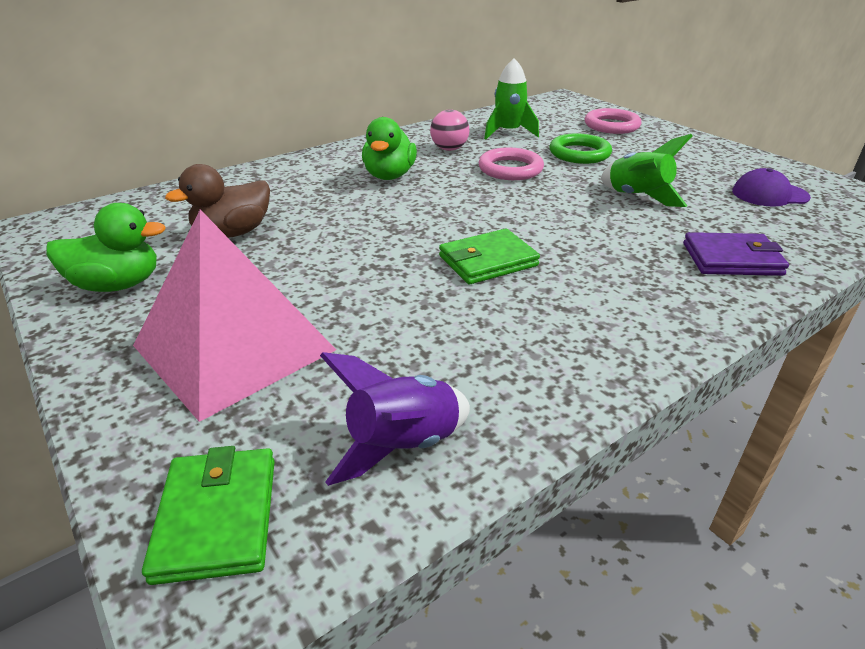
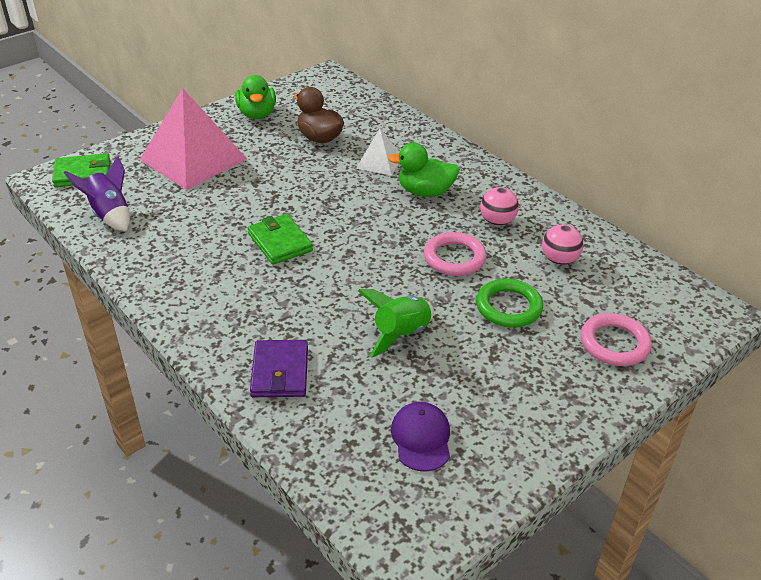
camera: 85 degrees right, 5 degrees up
green rocket [484,58,539,139] -> pink ball [542,224,583,265]
none -> white pyramid [356,129,399,175]

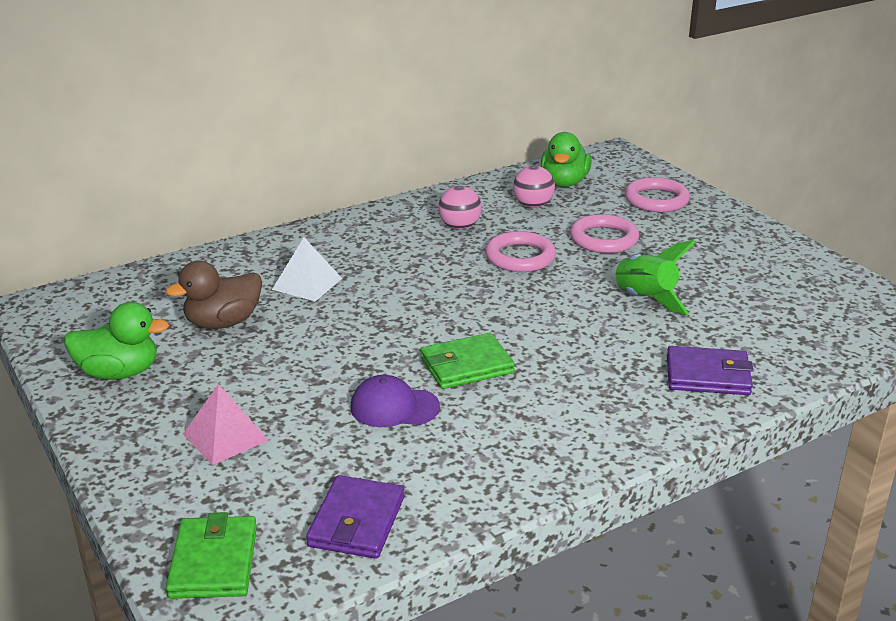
camera: 80 degrees left, 10 degrees down
purple rocket [64,156,130,231] -> purple wallet [306,475,404,559]
pink pyramid [140,88,247,190] -> pink pyramid [183,384,269,465], size x0.50
green duck [388,142,460,197] -> green duck moved to [541,132,592,187]
purple cap [391,402,450,471] -> purple cap moved to [350,375,440,427]
green ring [476,278,543,328] -> pink ring [570,214,639,253]

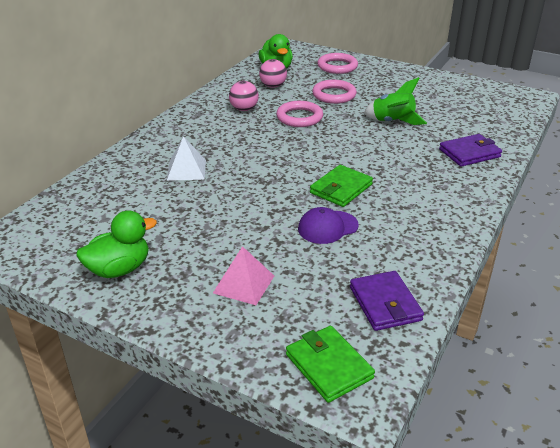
camera: 30 degrees left, 5 degrees up
brown duck [166,261,262,329] -> none

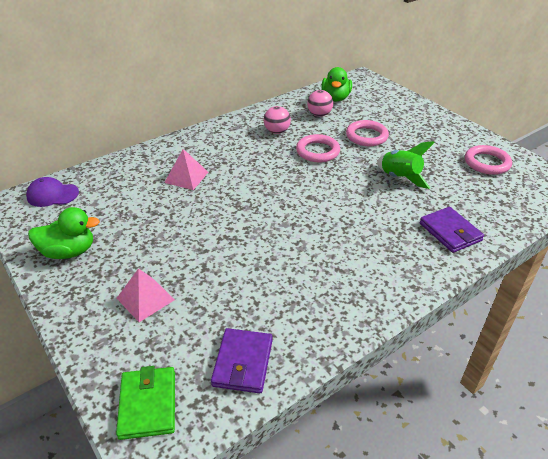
camera: 25 degrees right, 5 degrees up
white pyramid [167,136,206,181] -> pink pyramid [164,149,208,190]
purple cap [298,207,359,244] -> purple cap moved to [26,177,79,207]
green wallet [310,165,373,207] -> none
pink ring [317,53,358,74] -> pink ring moved to [465,145,512,175]
purple wallet [439,134,502,167] -> purple wallet turned 60 degrees clockwise [420,207,484,253]

